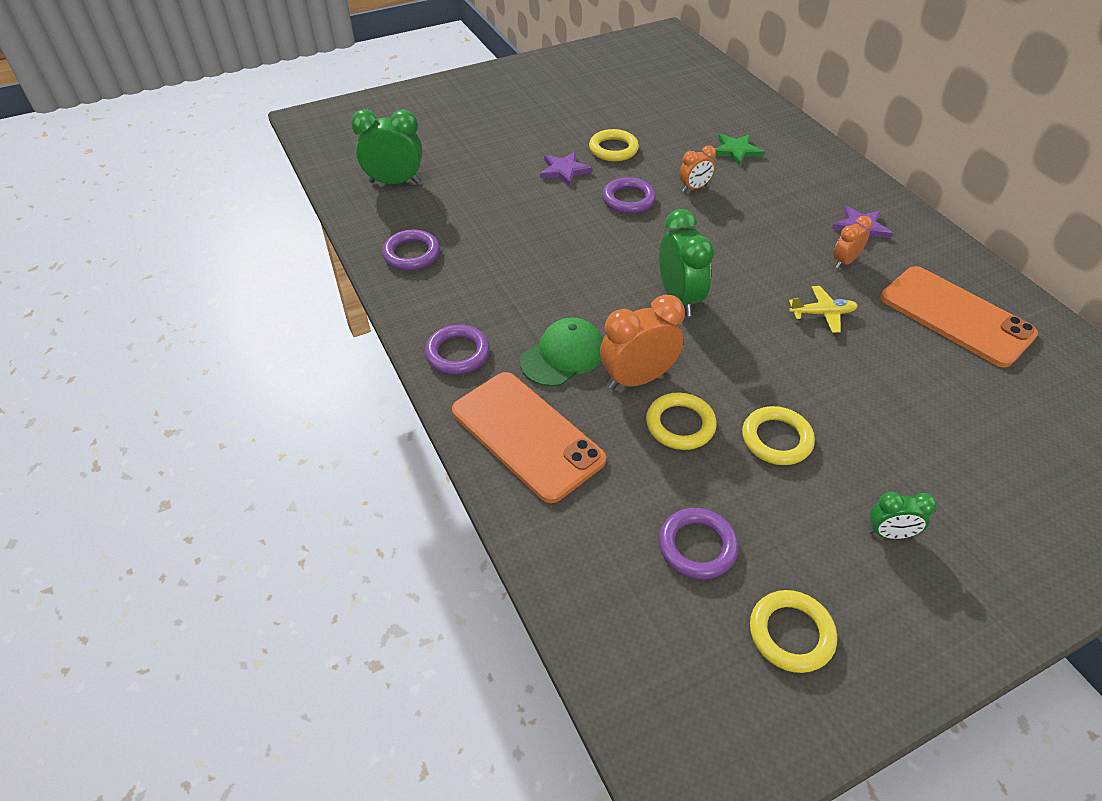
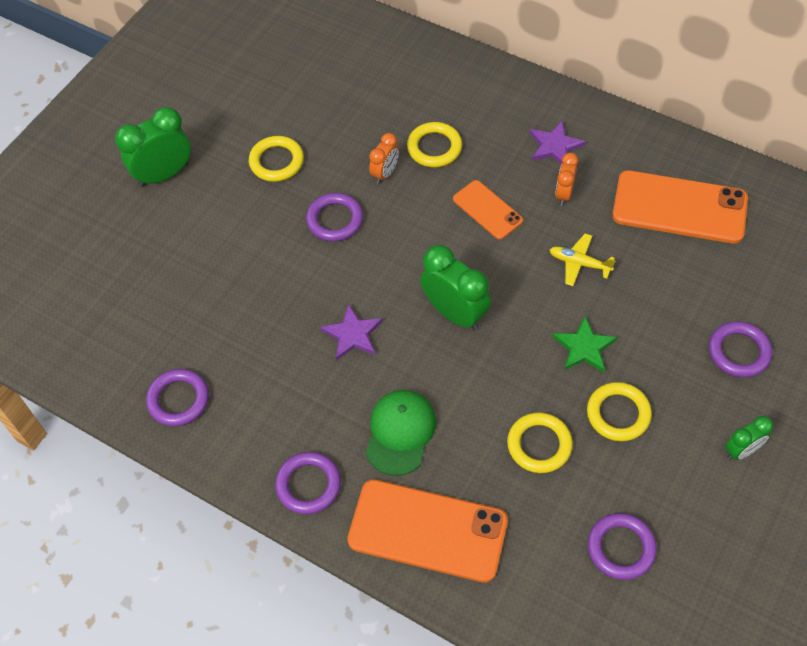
camera: 30 degrees left, 10 degrees up
green clock [351,109,422,184] -> green clock moved to [115,107,191,187]
purple star [540,152,592,186] -> purple star moved to [320,304,383,360]
orange clock [600,295,685,390] -> none
green star [715,134,764,166] -> green star moved to [553,316,617,372]
yellow ring [750,590,837,673] -> yellow ring moved to [407,122,462,167]
yellow plane [789,286,858,333] -> yellow plane turned 120 degrees counterclockwise [550,234,615,286]
none -> orange phone [453,180,523,239]
none -> purple ring [709,321,772,378]

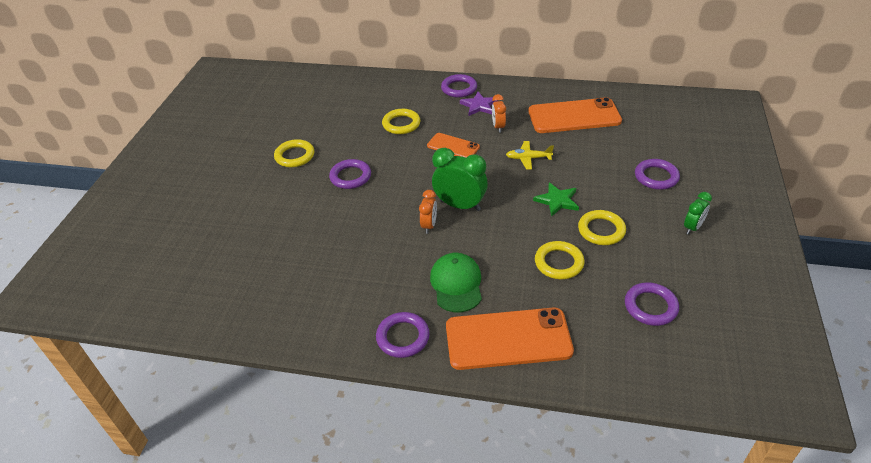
camera: 20 degrees left, 15 degrees down
green clock [115,107,191,187] -> none
purple ring [146,369,209,426] -> purple ring moved to [441,74,477,97]
purple star [320,304,383,360] -> none
orange clock [369,133,399,184] -> orange clock moved to [419,190,437,234]

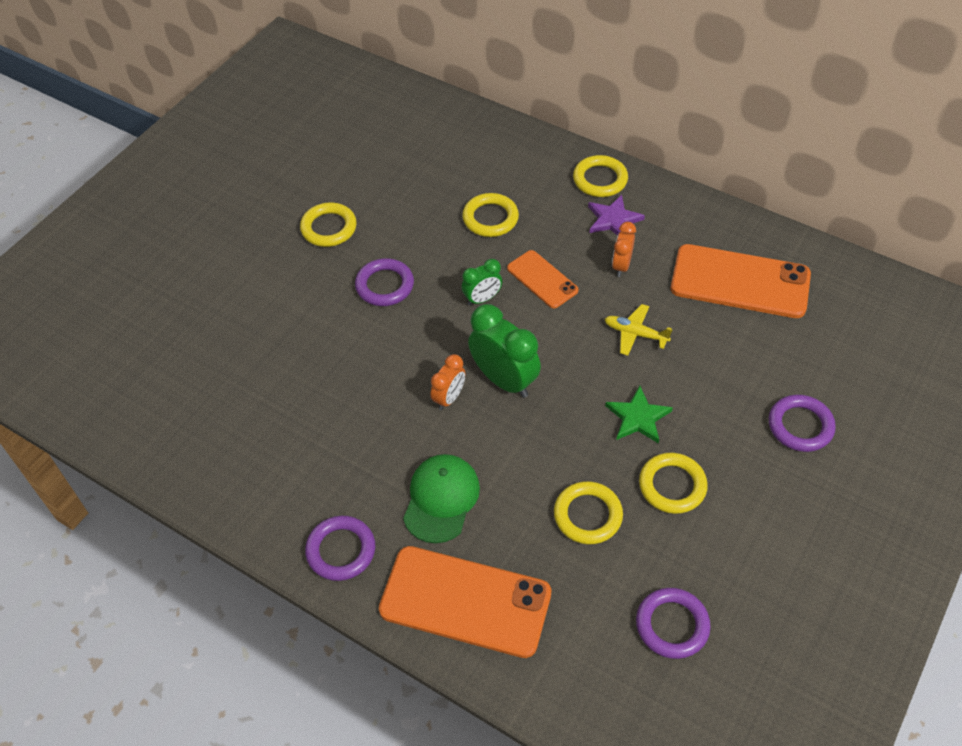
camera: 20 degrees right, 10 degrees up
purple ring [441,74,477,97] -> yellow ring [573,155,628,197]
green clock [684,192,712,235] -> green clock moved to [462,259,502,306]

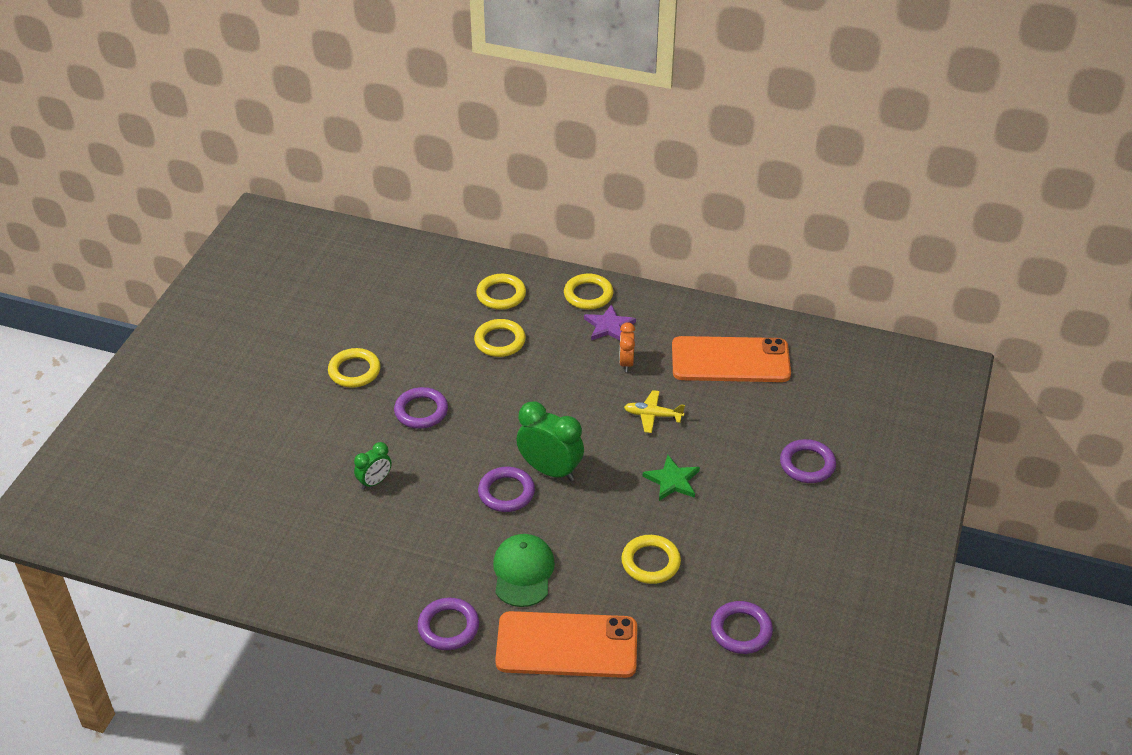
camera: 15 degrees left, 10 degrees down
orange clock [431,354,465,410] -> purple ring [478,467,535,512]
green clock [462,259,502,306] -> green clock moved to [354,442,392,490]
orange phone [507,250,579,308] -> none
yellow ring [639,453,708,514] -> yellow ring moved to [476,274,526,310]

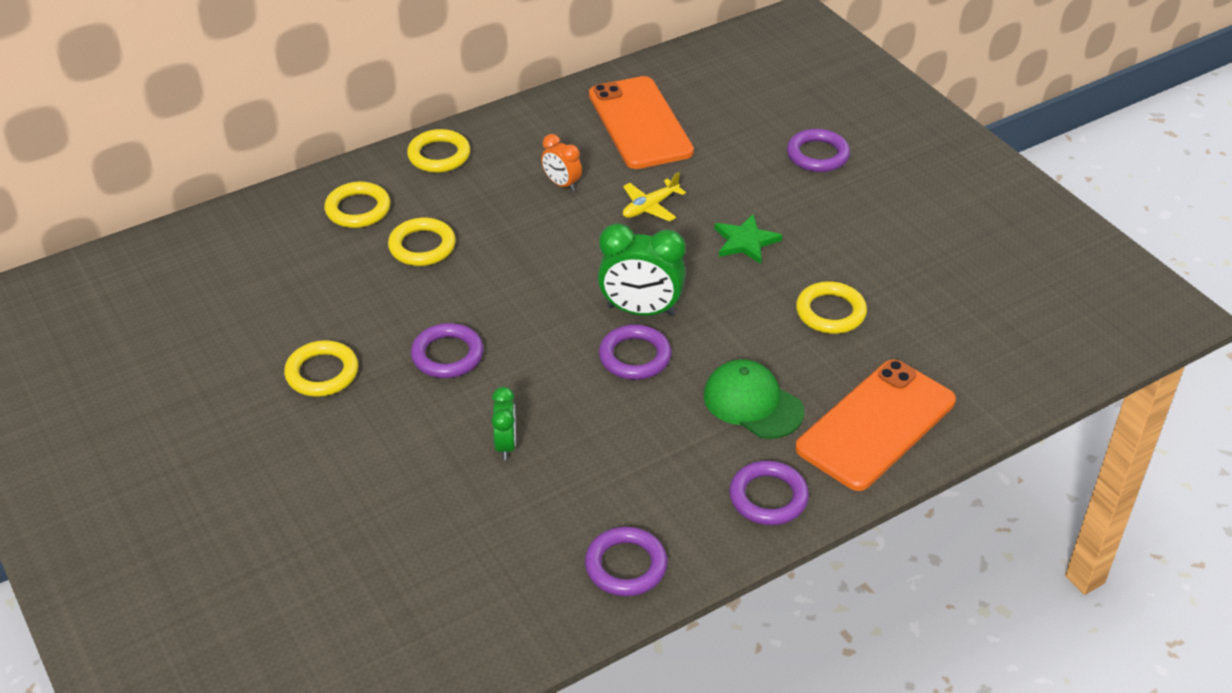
camera: 50 degrees left, 0 degrees up
green clock [516,401,584,481] -> green clock turned 150 degrees counterclockwise [598,223,686,316]
purple star [584,304,636,341] -> none
orange phone [672,336,791,382] -> orange phone turned 60 degrees counterclockwise [589,76,694,169]
purple ring [711,601,773,654] -> purple ring moved to [585,527,668,596]

